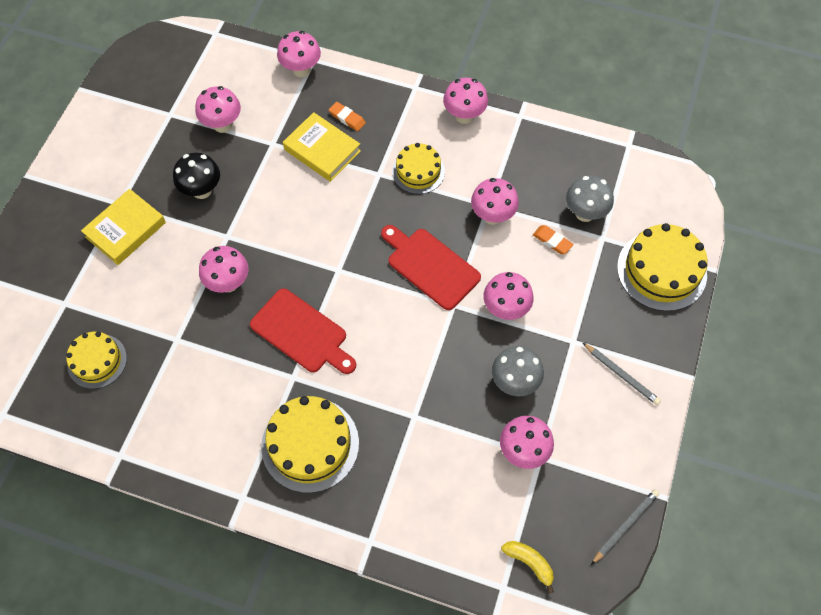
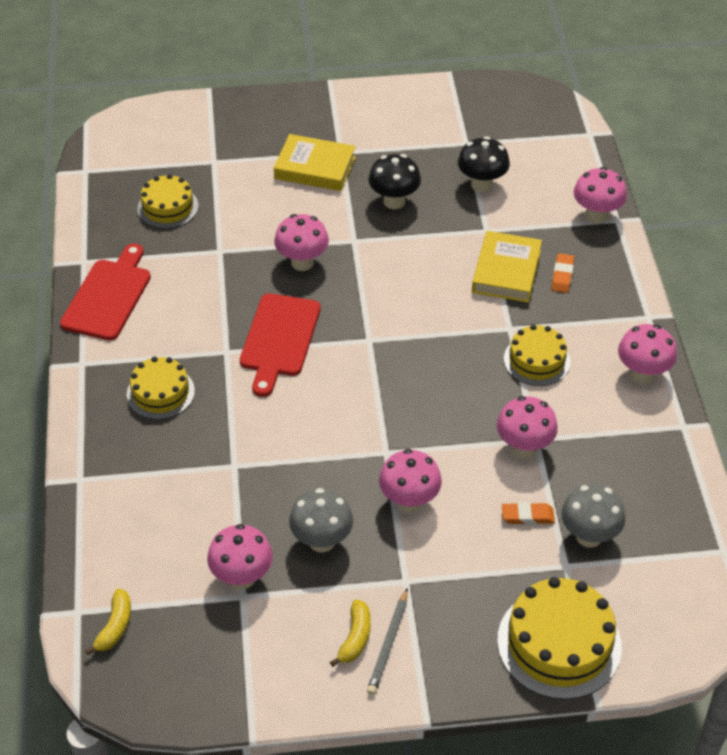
camera: 65 degrees right, 15 degrees down
pink mushroom [195,86,241,133] -> black mushroom [458,136,510,192]
yellow cake [261,396,359,493] -> yellow cake [127,357,195,419], size x0.63
red cutting board [381,225,481,310] -> red cutting board moved to [60,244,151,340]
orange eraser [533,225,574,254] -> orange eraser turned 75 degrees clockwise [502,502,555,525]
grey pencil [591,489,659,565] -> none
none -> yellow banana [330,599,371,667]

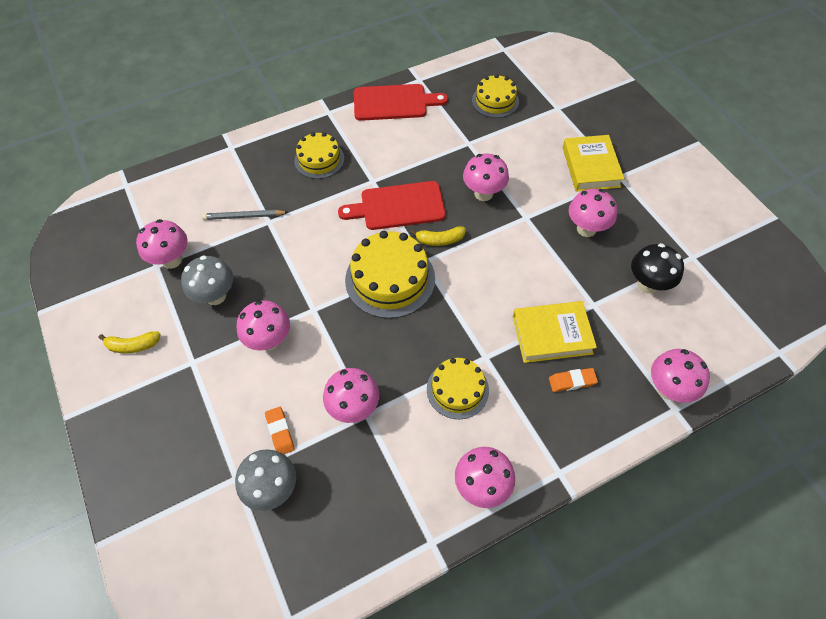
camera: 70 degrees right, 10 degrees up
yellow banana [85,589,131,655] -> yellow banana moved to [410,226,466,246]
grey pencil [367,588,408,695] -> grey pencil moved to [202,210,288,220]
black mushroom [368,154,421,209] -> pink mushroom [569,189,617,237]
yellow cake [497,577,622,700] -> yellow cake moved to [345,231,435,319]

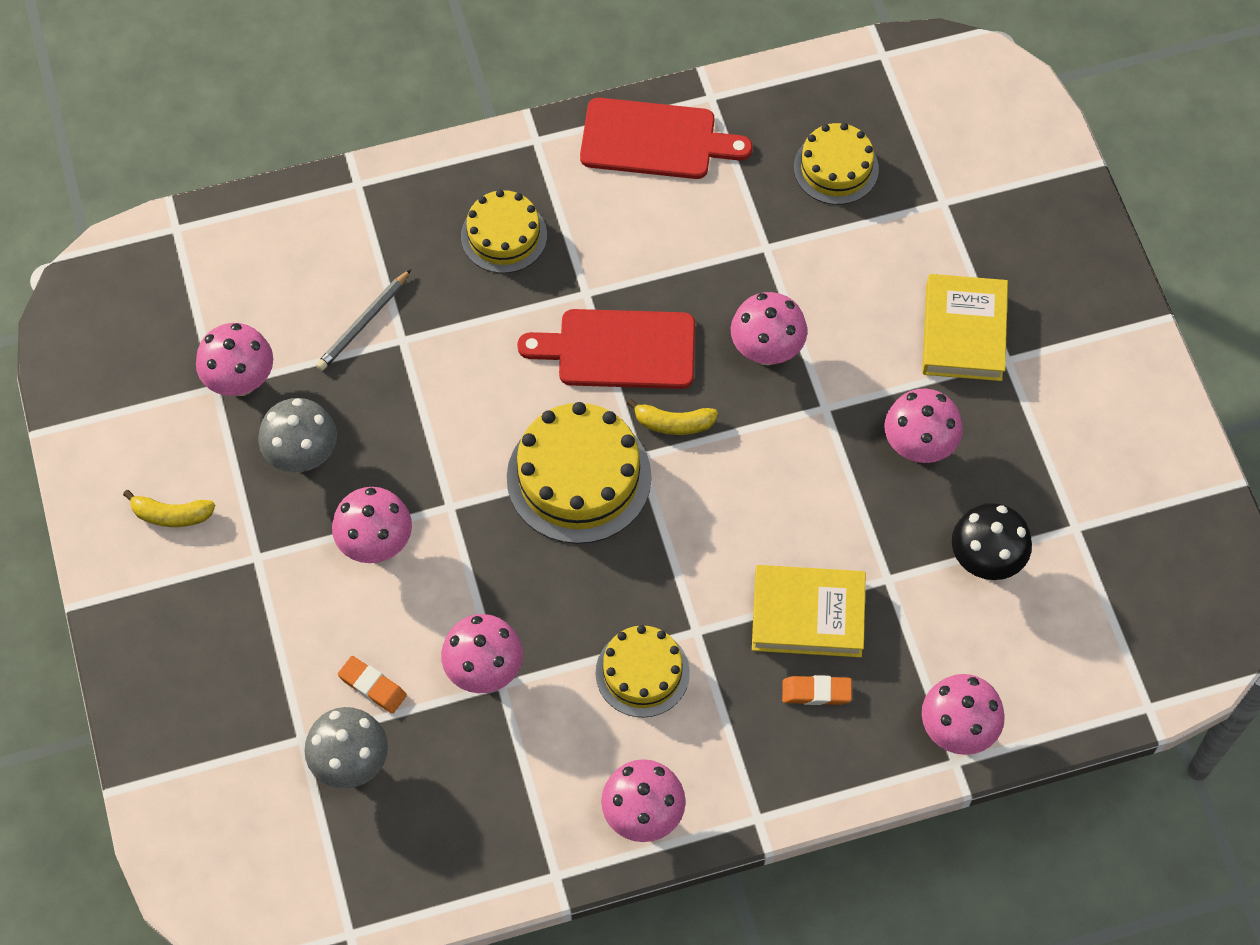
camera: 10 degrees right, 5 degrees up
grey pencil [202,210,288,220] -> grey pencil turned 60 degrees counterclockwise [316,269,411,371]
orange eraser [265,407,295,454] -> orange eraser turned 45 degrees counterclockwise [338,656,407,714]

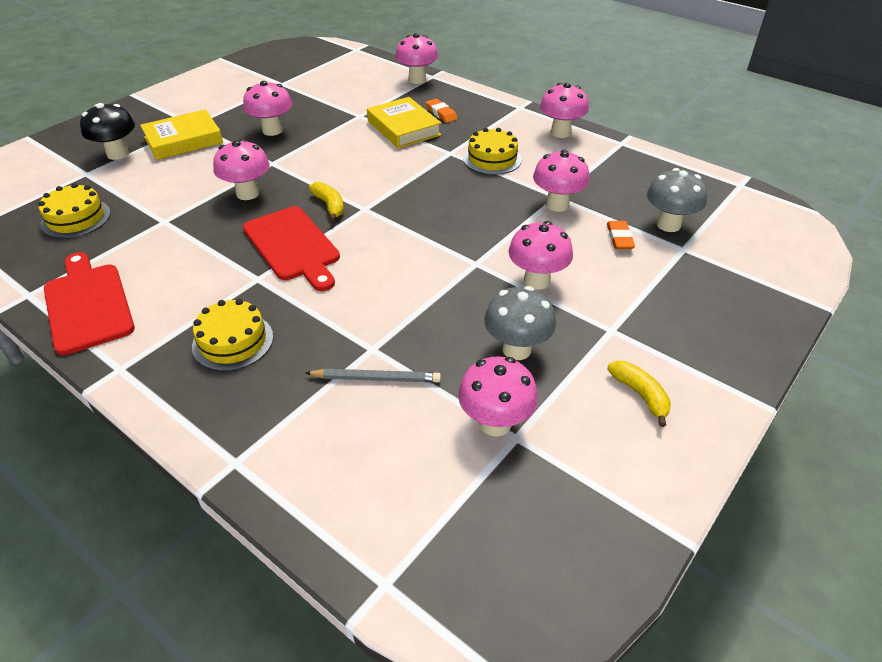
camera: 125 degrees left, 20 degrees down
yellow cake [507,402,652,544] -> none
black mushroom [952,503,1032,580] -> black mushroom moved to [80,103,135,160]

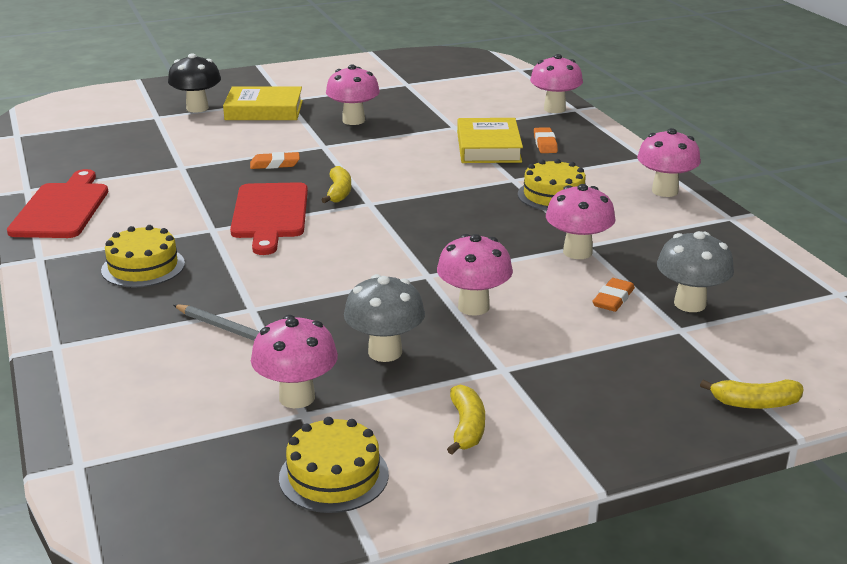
camera: 30 degrees right, 15 degrees down
yellow cake [38,183,111,238] -> yellow cake moved to [279,417,389,513]
pink mushroom [213,139,270,200] -> orange eraser [250,152,300,169]
none -> yellow banana [700,379,804,409]

